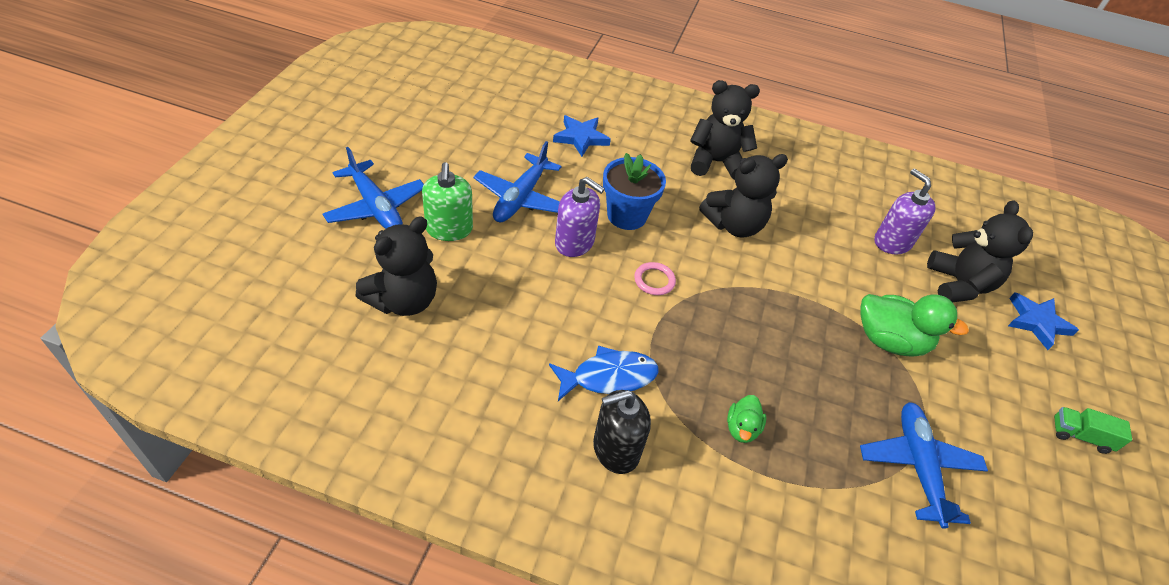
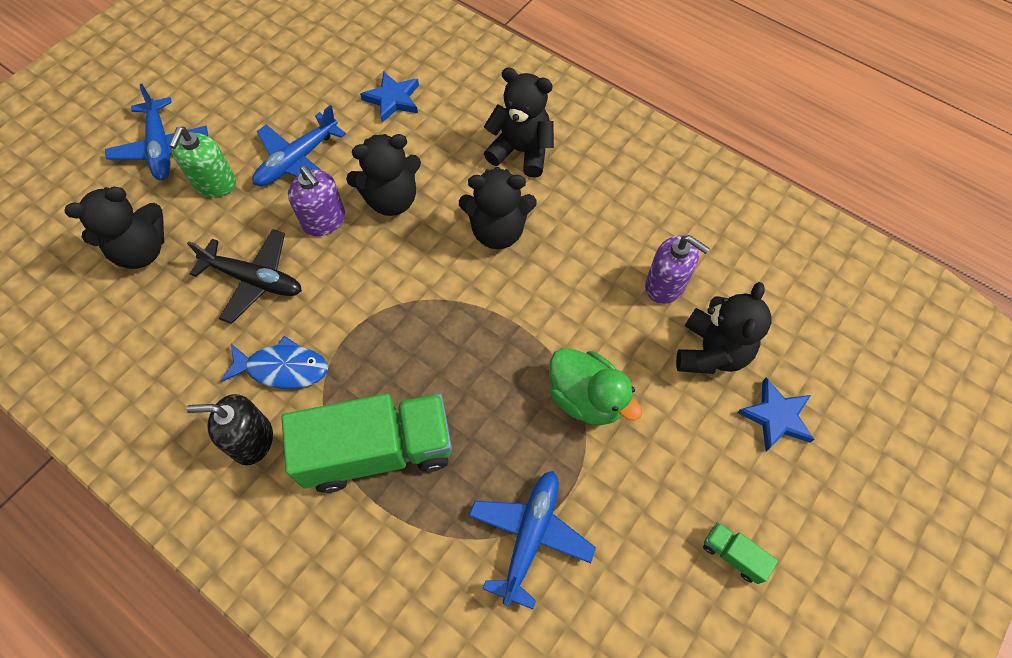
camera: 25 degrees right, 15 degrees up
blue flower pot [603,153,666,230] -> black teddy bear [346,134,421,216]
pink ring [634,262,676,295] -> none
green duck [727,395,766,443] -> green truck [281,394,452,493]
purple soap dispenser [874,168,936,254] -> purple soap dispenser turned 135 degrees clockwise [645,235,710,304]
none -> black plane [187,229,302,324]

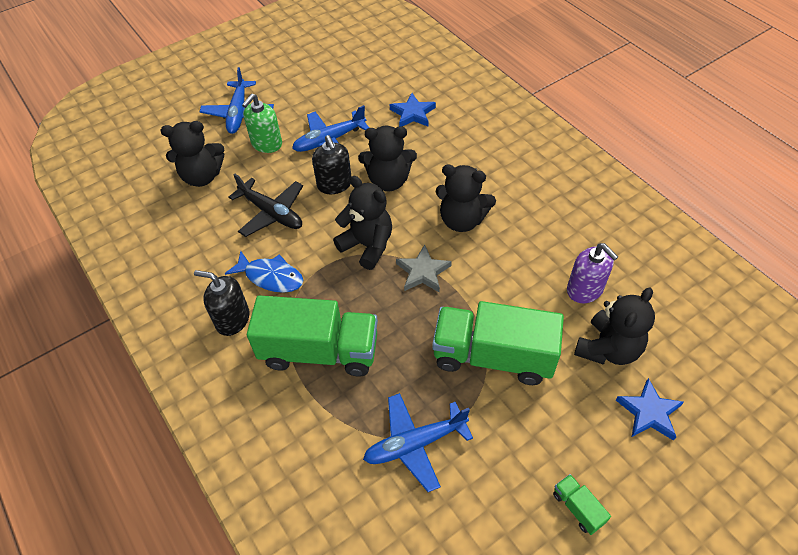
camera: 20 degrees right, 10 degrees down
purple soap dispenser [288,166,345,236] -> black soap dispenser [312,135,352,194]
blue plane [469,471,596,609] -> blue plane turned 150 degrees counterclockwise [363,393,473,492]
black teddy bear [484,67,554,178] -> black teddy bear moved to [333,176,392,270]
green duck [549,348,643,425] -> green truck [432,301,564,385]
none -> grey star [396,244,452,293]

